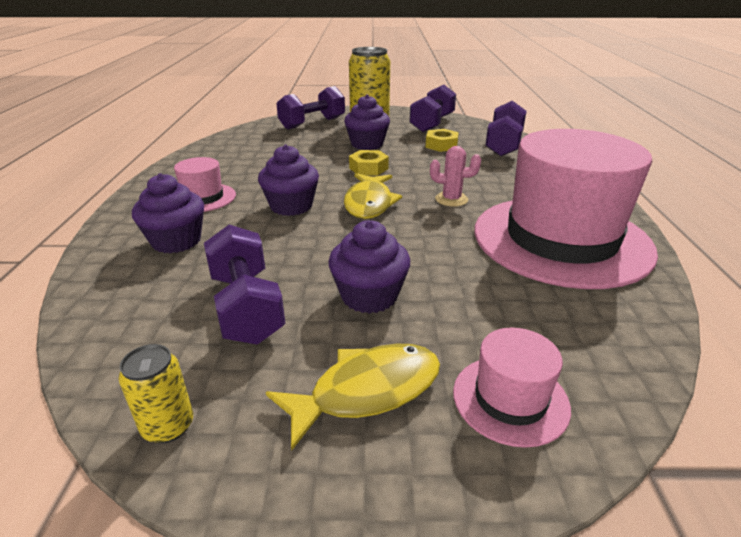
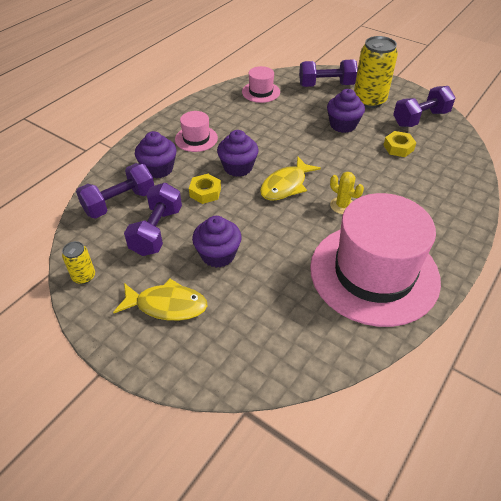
camera: 35 degrees right, 15 degrees up
yellow nut [349,150,389,176] -> yellow nut moved to [189,174,221,204]
pink cactus [430,146,481,207] -> yellow cactus [330,172,364,214]
pink hat [453,328,571,448] -> pink hat moved to [242,66,280,103]
purple dumbbell [485,101,527,156] -> purple dumbbell moved to [76,163,154,219]

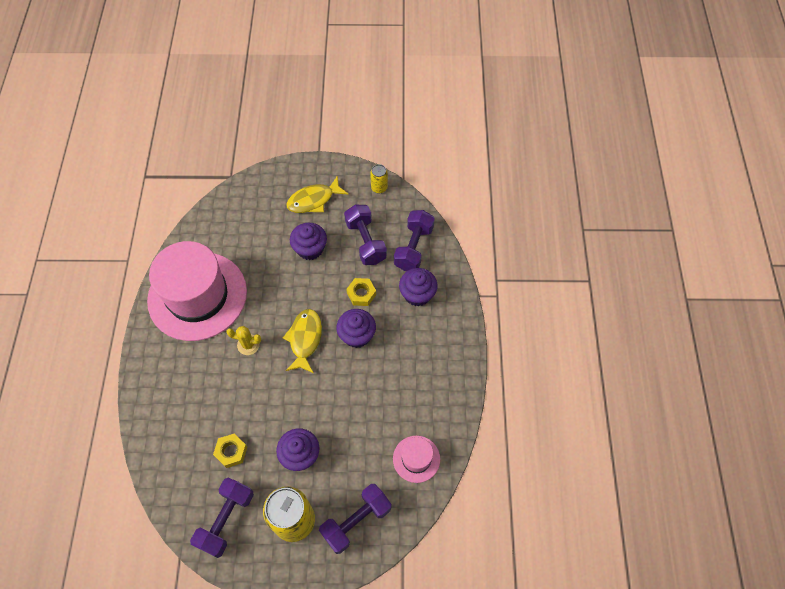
camera: 145 degrees right, 15 degrees up
pink hat [175,111,218,152] -> none

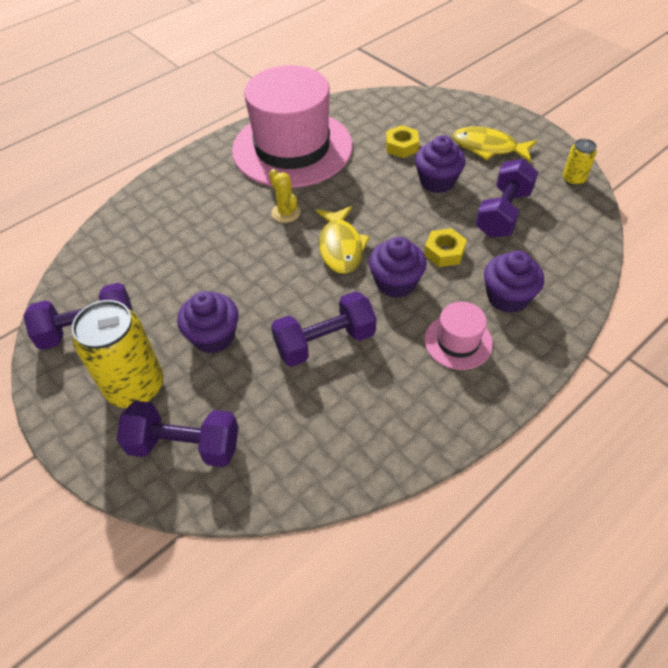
camera: 50 degrees right, 10 degrees down
yellow nut [213,434,247,468] -> yellow nut moved to [386,125,419,158]
yellow fish [283,309,322,374] -> yellow fish turned 120 degrees clockwise [316,206,370,274]
pink hat [393,436,440,483] -> pink hat moved to [424,302,493,370]
purple dumbbell [394,210,435,271] -> purple dumbbell moved to [271,291,376,367]

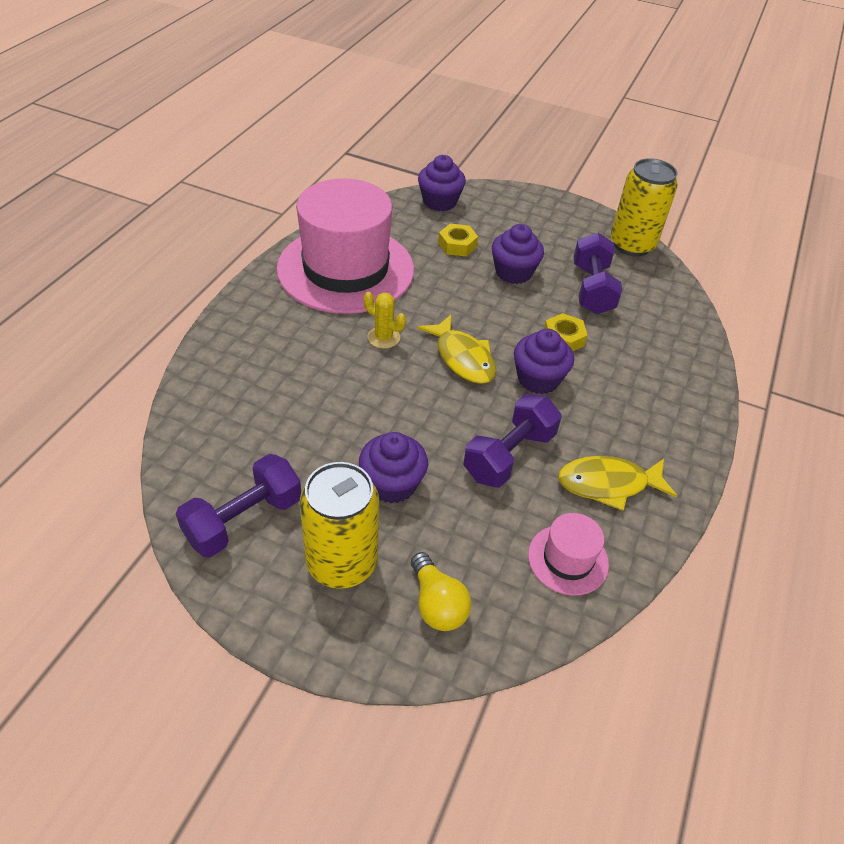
camera: 30 degrees left, 5 degrees down
purple dumbbell [117,401,239,467] -> yellow light bulb [411,552,472,631]
pink hat [424,302,493,370] -> pink hat moved to [528,513,609,596]
yellow fish [453,127,537,162] -> yellow fish moved to [558,456,677,511]
purple cupcake [484,251,544,313] -> purple cupcake moved to [418,155,466,211]
yellow can [563,139,597,186] -> yellow can [611,158,678,256], size x2.02

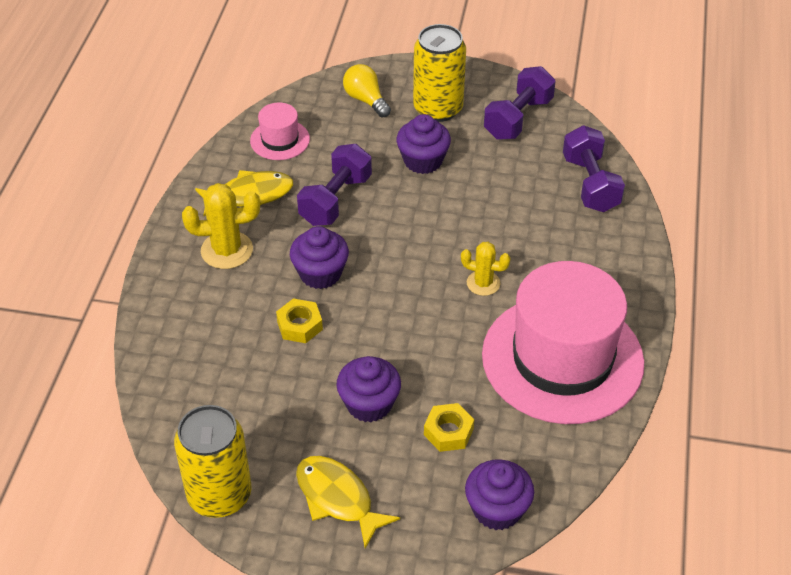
camera: 170 degrees right, 0 degrees up
yellow fish [417,315,497,384] -> yellow fish moved to [296,456,400,549]
purple dumbbell [574,233,622,314] -> purple dumbbell moved to [563,125,625,212]
none -> yellow cactus [182,183,260,269]

